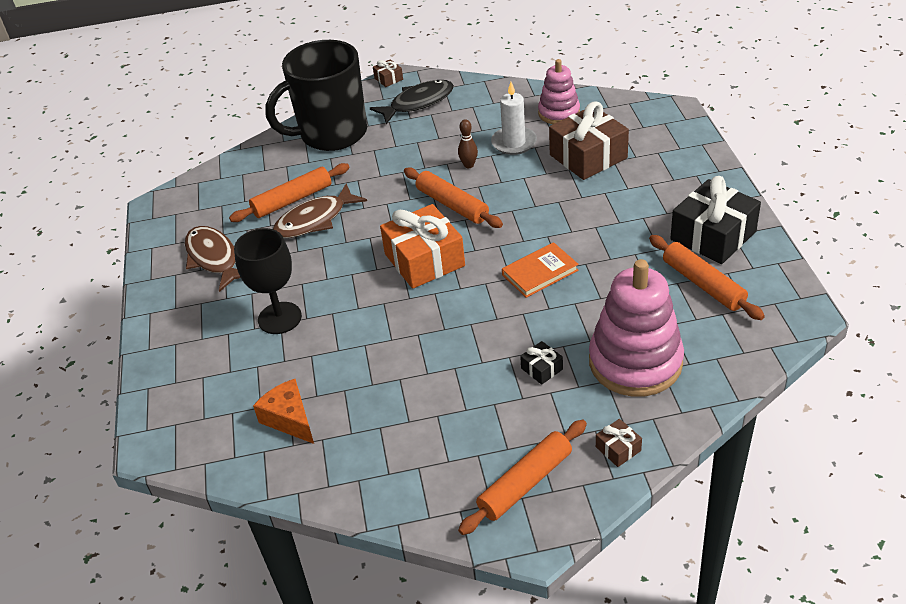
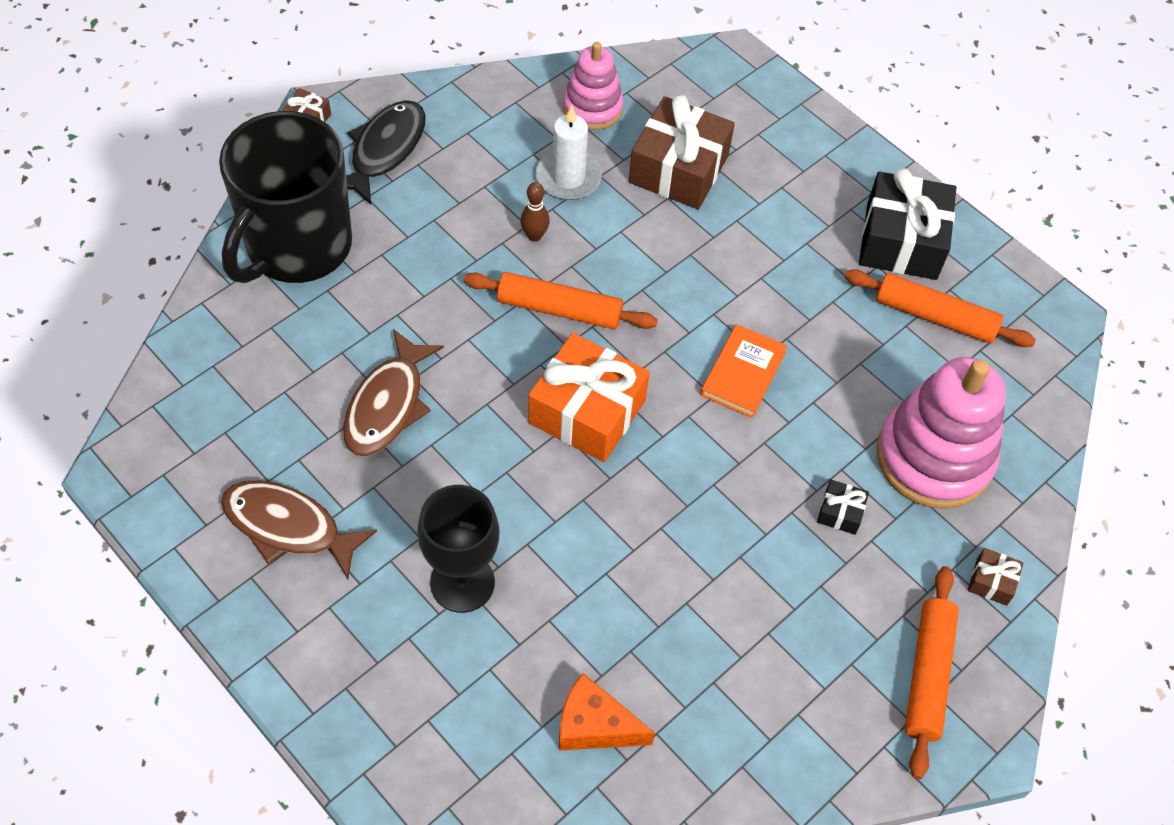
camera: 40 degrees left, 15 degrees up
orange rolling pin [229,163,350,222] -> none

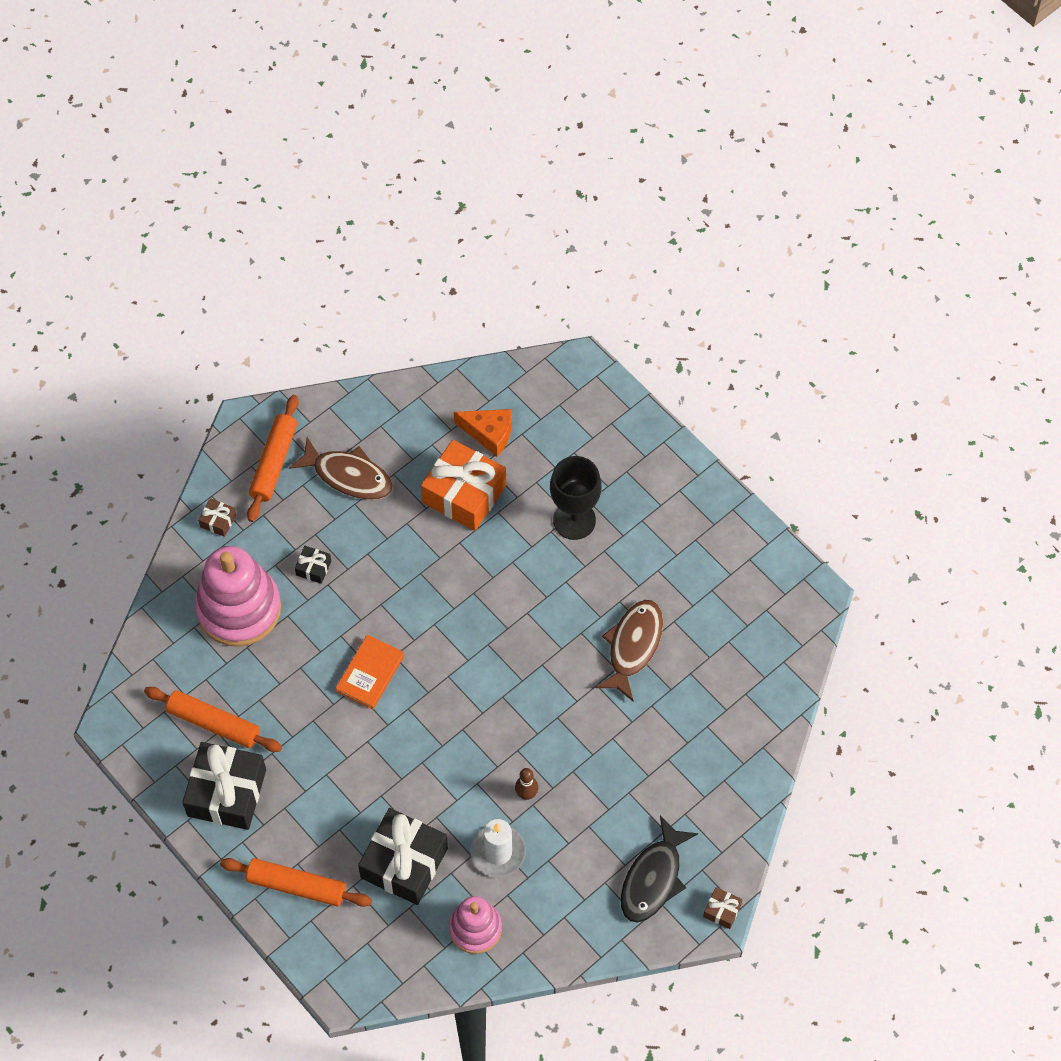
camera: 175 degrees left, 5 degrees up
black mug [219,111,352,283] -> none
brown fish [221,480,377,579] -> brown fish moved to [289,437,393,500]
orange rolling pin [464,272,658,329] -> orange rolling pin moved to [220,858,372,907]
orange gift [528,333,650,462] -> orange gift moved to [421,440,506,531]
brown gift [629,95,735,209] -> black gift [358,808,448,905]

